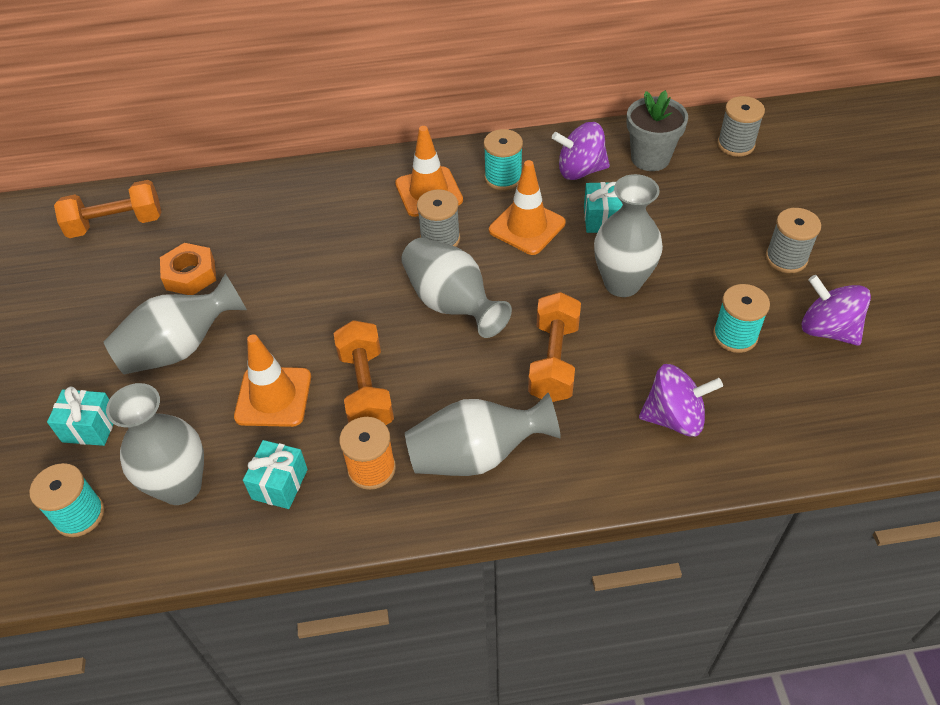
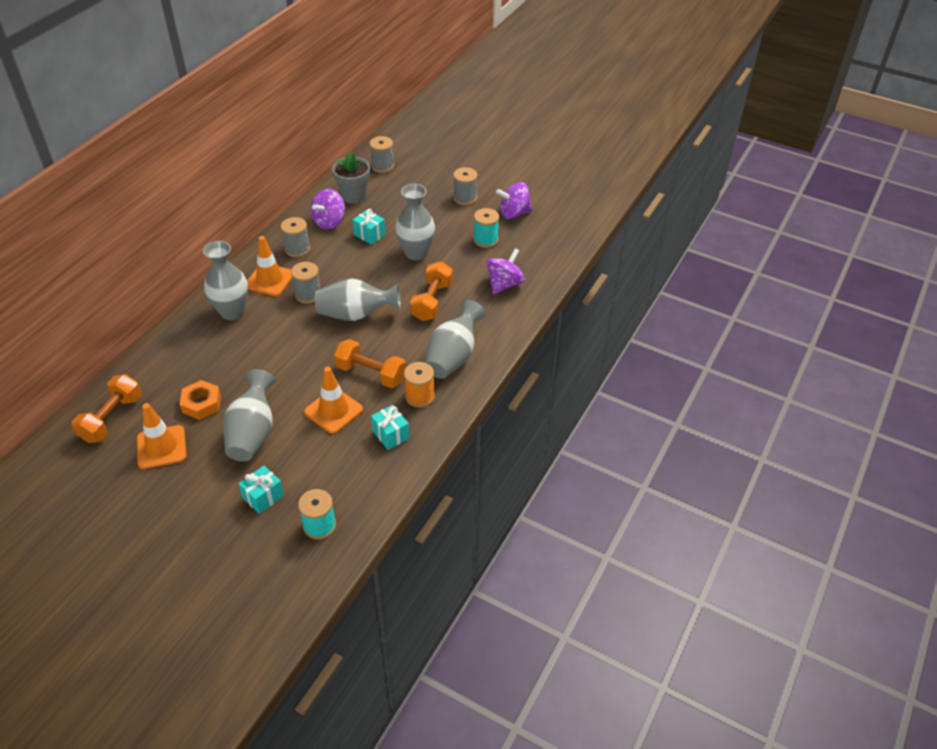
camera: 55 degrees left, 5 degrees down
grey vase [106,383,204,505] -> grey vase moved to [203,241,248,320]
turquoise spool [484,129,523,190] -> grey spool [281,217,310,257]
orange traffic cone [489,160,565,255] -> orange traffic cone moved to [137,403,187,469]
orange dumbbell [528,292,581,402] -> orange dumbbell turned 60 degrees clockwise [410,261,453,321]

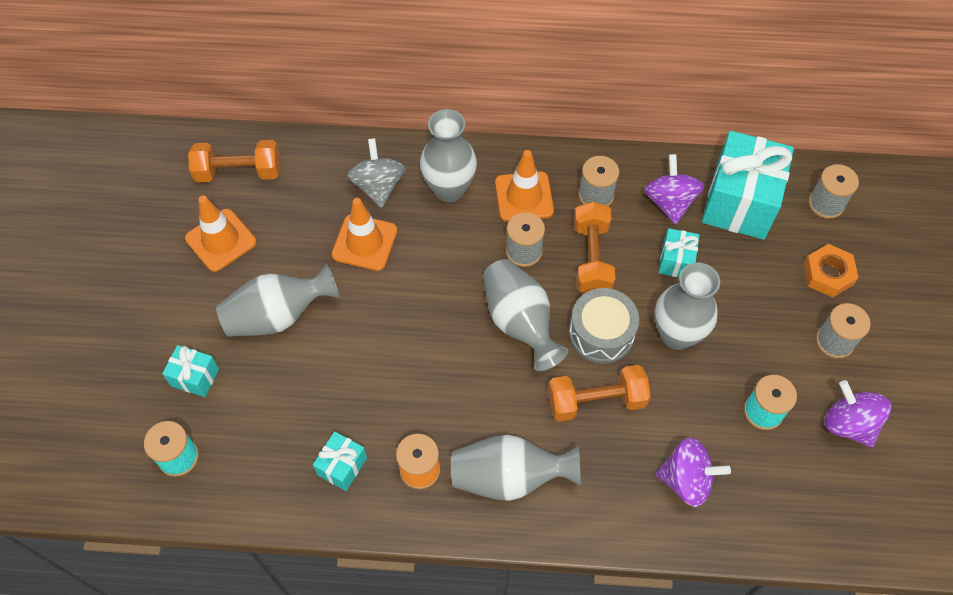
camera: 65 degrees right, 15 degrees up
orange nut [180,380,221,420] -> orange nut moved to [803,244,859,297]
orange traffic cone [304,367,363,434] -> orange traffic cone moved to [332,198,397,271]
purple spinning top [311,189,345,229] -> purple spinning top turned 75 degrees clockwise [644,154,704,224]
grey flower pot [332,152,370,203] -> turquoise gift [702,131,794,240]
orange dumbbell [334,339,406,388] -> orange dumbbell moved to [574,201,616,293]
none -> grey spinning top [347,138,405,208]
none -> grey drum [569,288,639,364]

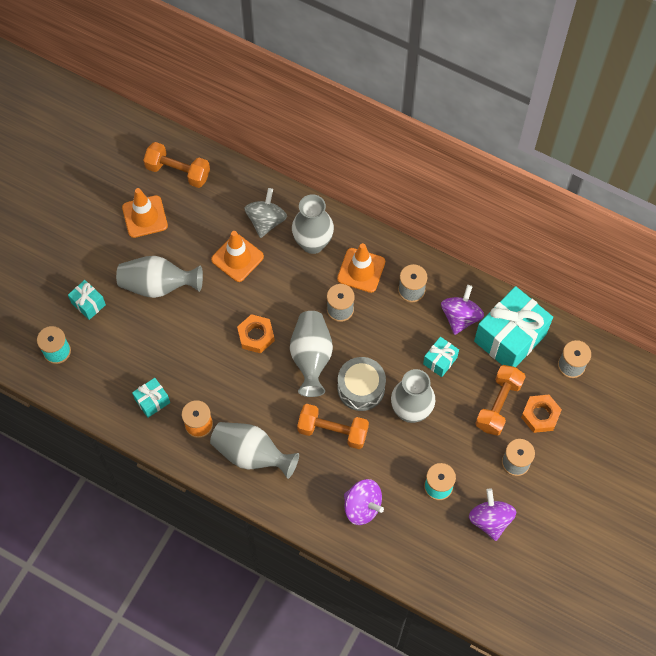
camera: 25 degrees right, 5 degrees up
orange dumbbell [574,201,616,293] -> orange dumbbell moved to [475,365,526,436]
none -> orange nut [237,314,275,353]

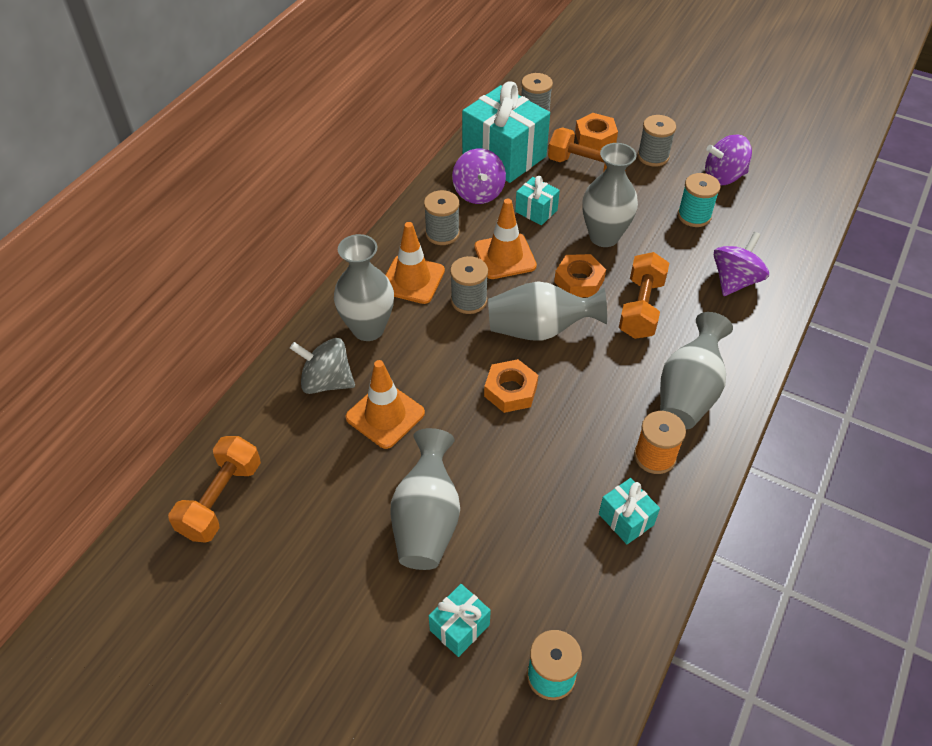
camera: 90 degrees left, 15 degrees down
orange traffic cone [122,188,168,238] -> orange traffic cone moved to [474,199,537,279]
grey drum [338,357,386,411] -> orange nut [554,254,606,297]
purple spinning top [441,285,484,335] -> purple spinning top turned 120 degrees counterclockwise [452,148,506,204]

